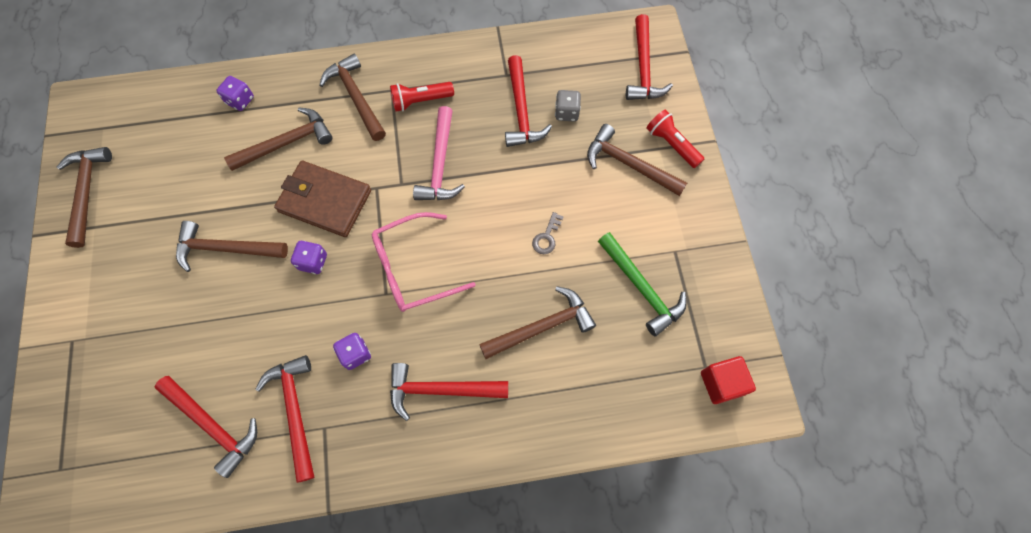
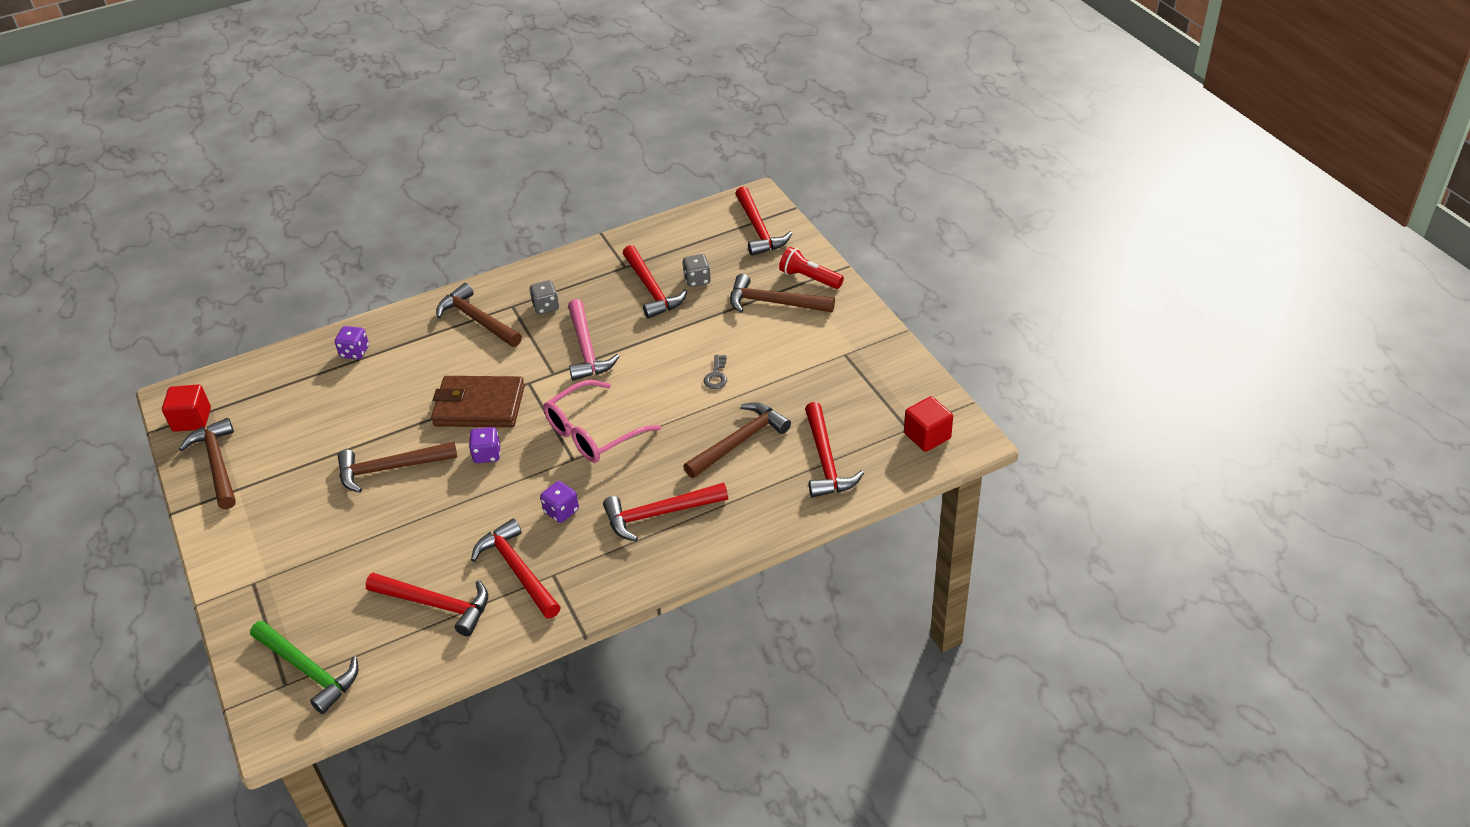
camera: 15 degrees left, 25 degrees down
brown hammer [224,107,333,171] -> none
red flashlight [390,82,454,112] -> grey dice [529,280,559,314]
green hammer [598,232,687,337] -> green hammer moved to [250,620,358,714]
none -> red cube [162,384,211,432]
none -> red hammer [805,402,864,498]

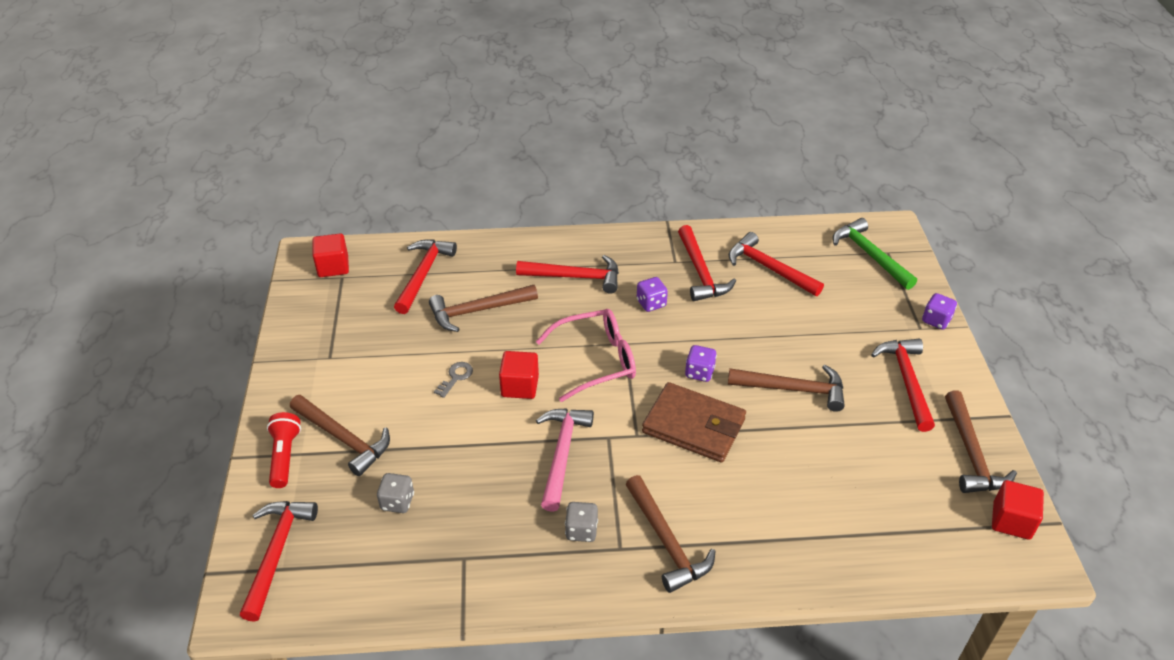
camera: 160 degrees left, 0 degrees up
purple dice [335,326,369,359] -> purple dice moved to [922,293,957,330]
red hammer [623,245,687,319] -> red hammer moved to [871,338,935,432]
red flashlight [779,247,844,289] -> red flashlight turned 150 degrees counterclockwise [267,412,301,488]
none -> red cube [499,351,539,399]

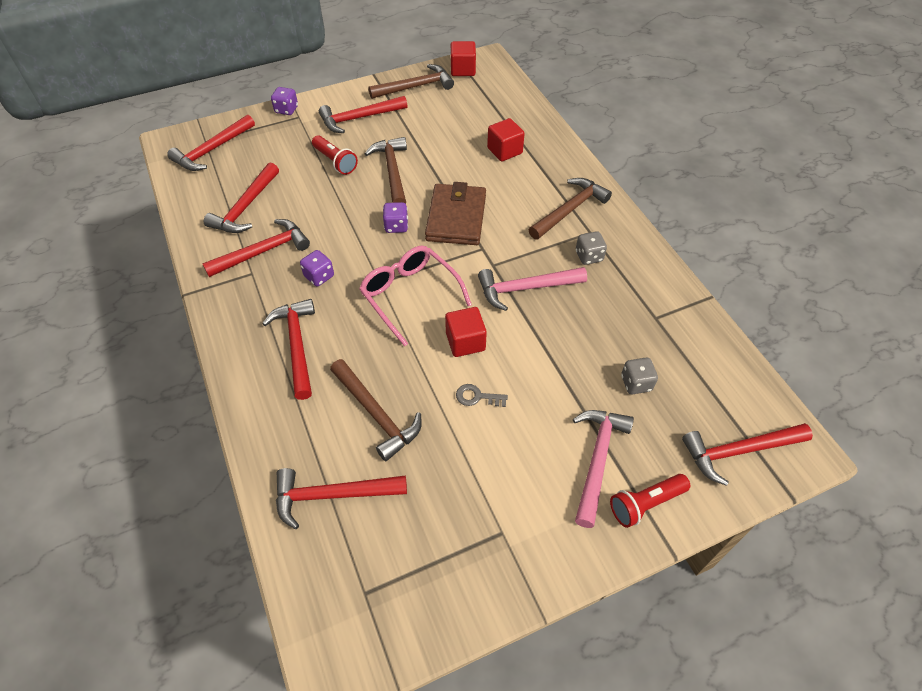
camera: 110 degrees left, 10 degrees up
brown hammer [290,395,390,476] -> pink hammer [573,410,634,528]
red cube [312,233,349,277] -> red cube moved to [487,118,525,162]
green hammer [833,218,917,290] -> red hammer [167,115,255,171]
none -> red flashlight [312,135,358,175]

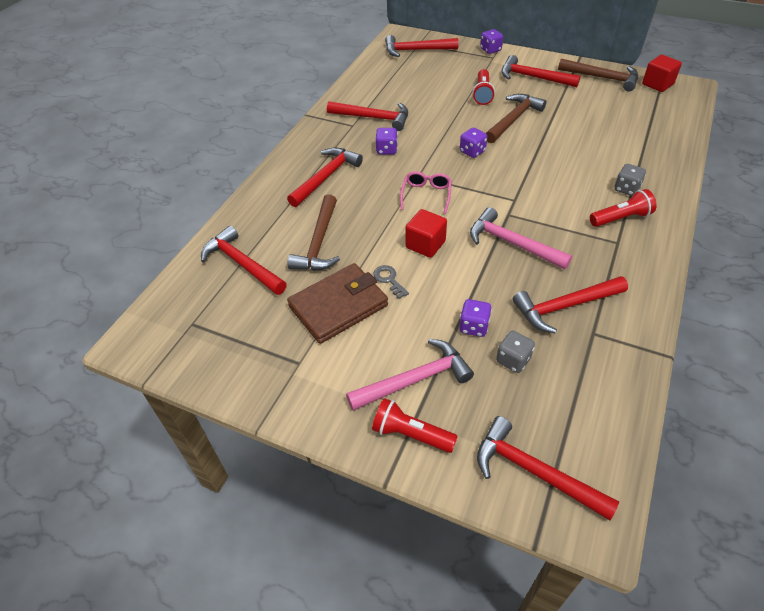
camera: 50 degrees right, 5 degrees down
red hammer [204,163,279,233] -> red hammer moved to [513,276,628,334]
pink glasses [359,246,472,347] -> pink glasses [400,171,452,214], size x0.61
brown wallet [425,182,486,245] -> brown wallet moved to [287,263,388,344]
red cube [487,118,525,162] -> none
brown hammer [529,178,612,240] -> red flashlight [590,189,656,227]
grey dice [576,231,607,265] -> grey dice moved to [614,164,646,196]
none -> purple dice [459,299,492,337]

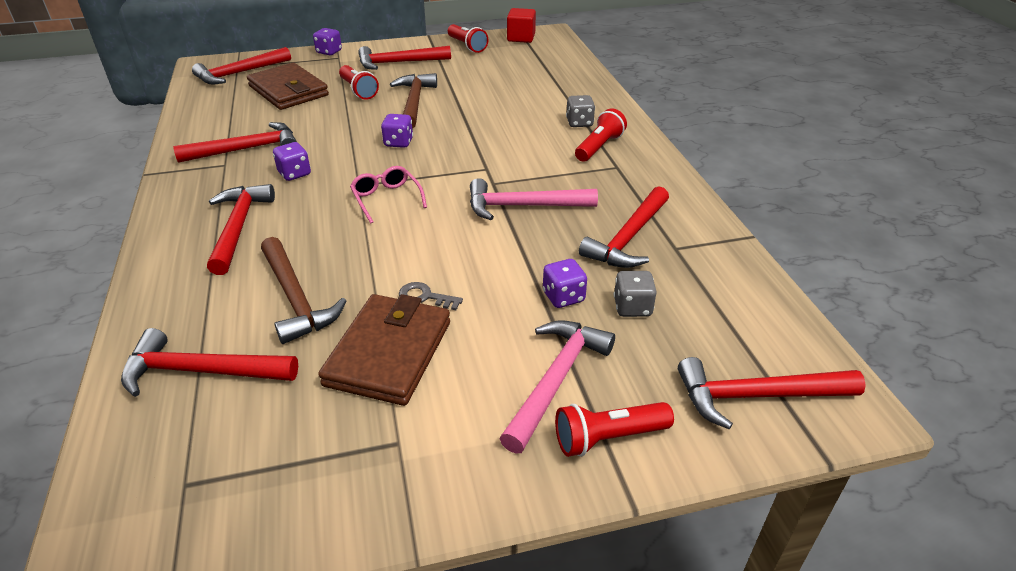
camera: 40 degrees left, 10 degrees down
red cube [406,209,447,258] -> none
brown hammer [558,58,638,91] -> red flashlight [448,24,488,53]
none -> brown wallet [247,63,329,110]

